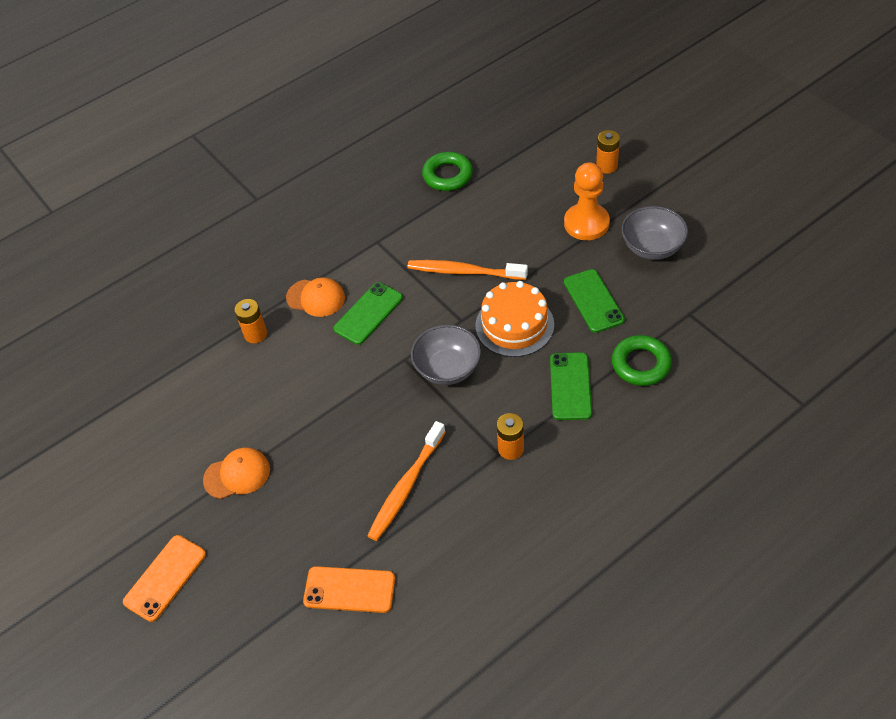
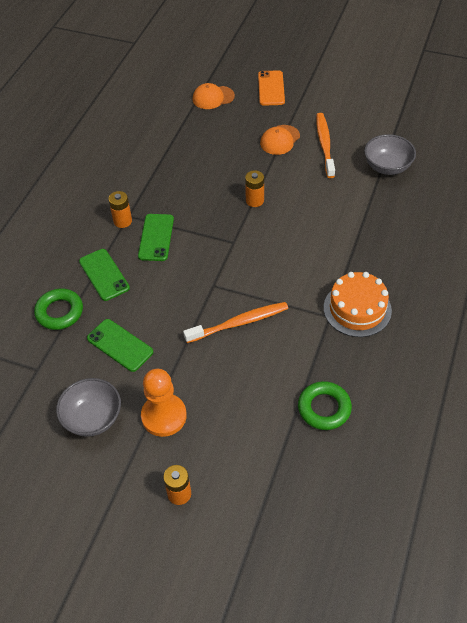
camera: 145 degrees right, 0 degrees up
orange battery [235,299,267,343] -> orange battery moved to [245,170,264,207]
orange cap [286,278,345,317] -> orange cap moved to [193,83,235,109]
orange phone [303,566,395,613] -> none
green phone [333,282,403,345] -> green phone moved to [138,214,174,261]
orange toothbrush [367,421,446,541] -> orange toothbrush moved to [316,113,335,178]
grey bowl [411,324,481,385] -> grey bowl moved to [364,134,416,175]
orange cake [476,281,554,357] -> orange cake moved to [324,272,392,337]

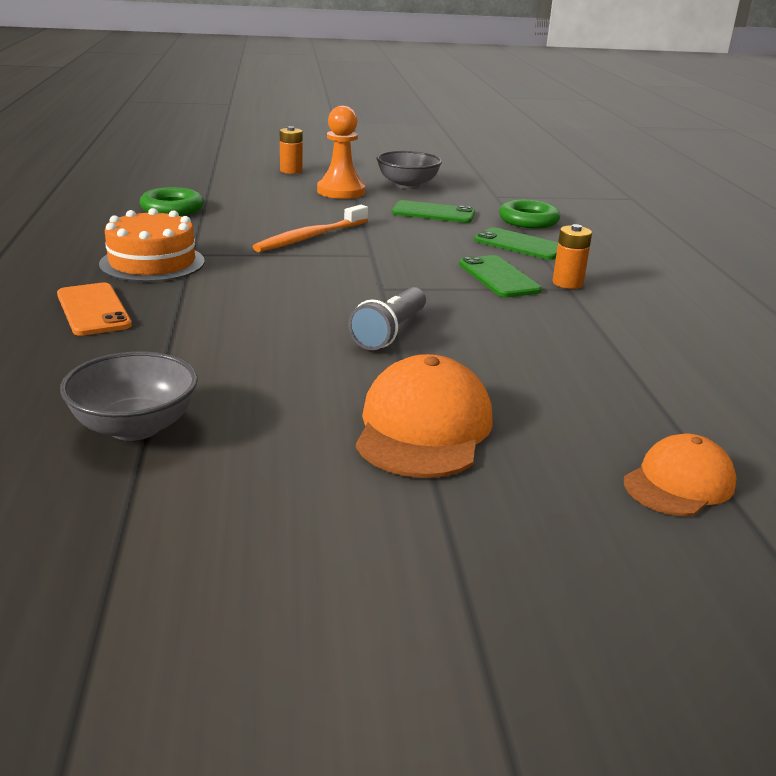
camera: 150 degrees right, 25 degrees down
orange battery [245,170,264,207] -> grey flashlight [348,287,426,350]
orange phone [258,70,285,106] -> orange phone moved to [57,283,132,336]
orange cap [260,125,300,155] -> orange cap [356,354,493,478], size x1.56
orange toothbrush [316,113,335,178] -> none

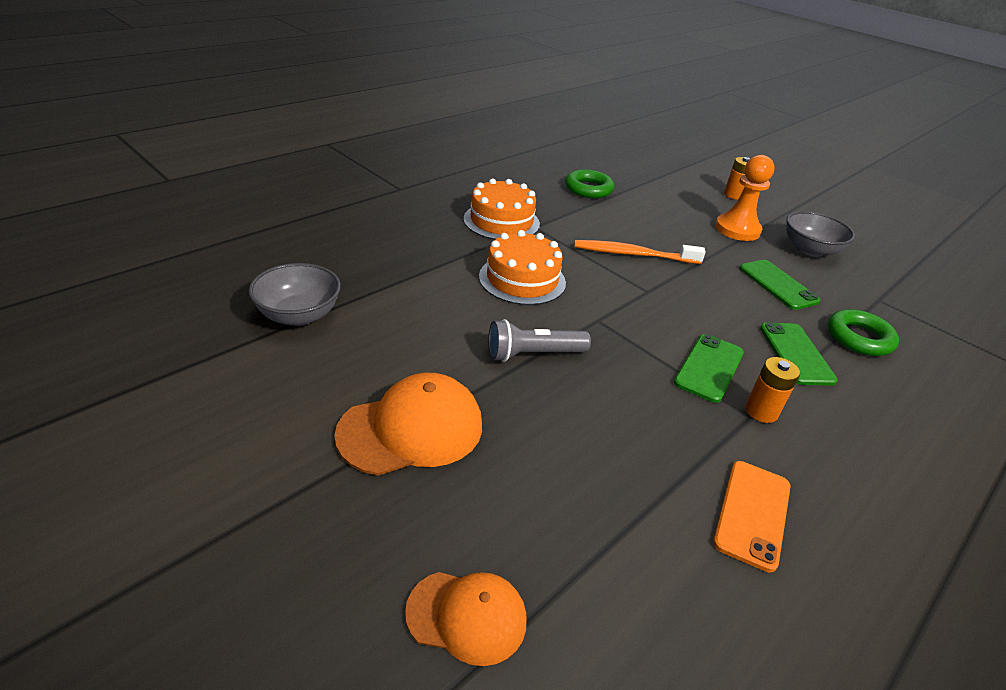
camera: 50 degrees right, 10 degrees up
orange phone [57,283,132,336] -> orange phone moved to [713,461,791,572]
none -> orange cake [479,230,566,305]

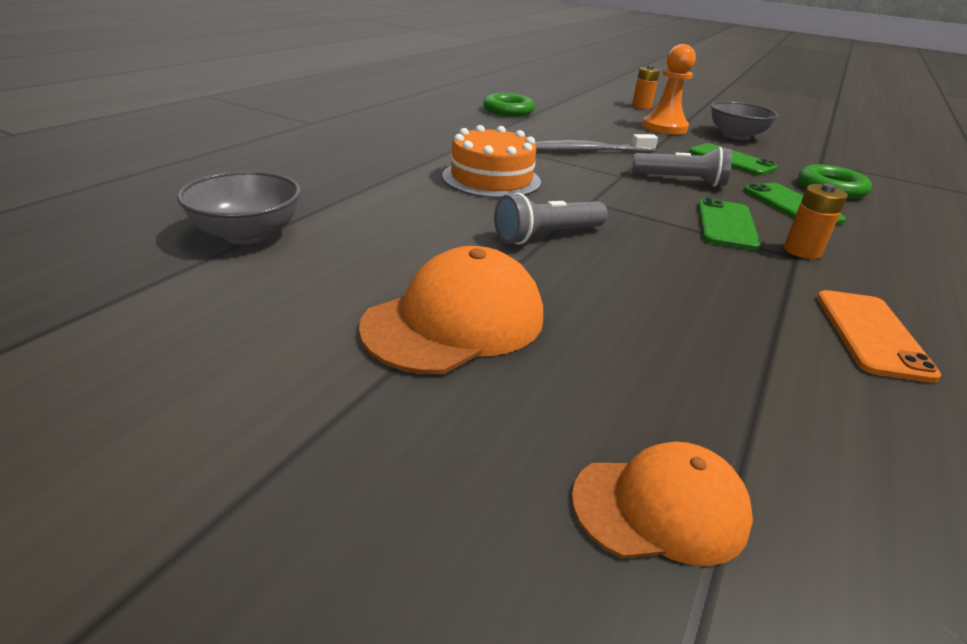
camera: 15 degrees left, 5 degrees down
orange cake [464,178,540,240] -> none
orange toothbrush [574,240,706,264] -> grey toothbrush [535,134,658,153]
none -> grey flashlight [632,147,732,187]

